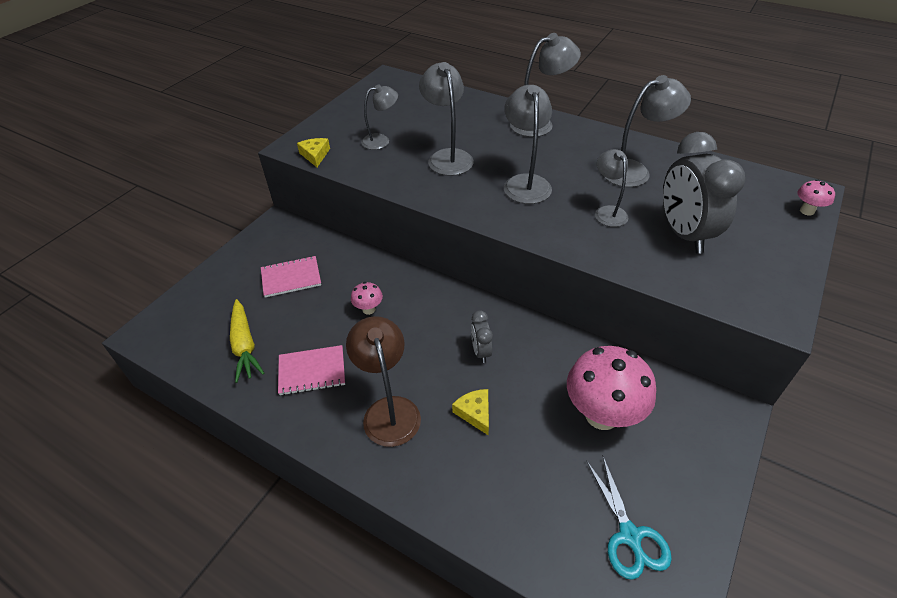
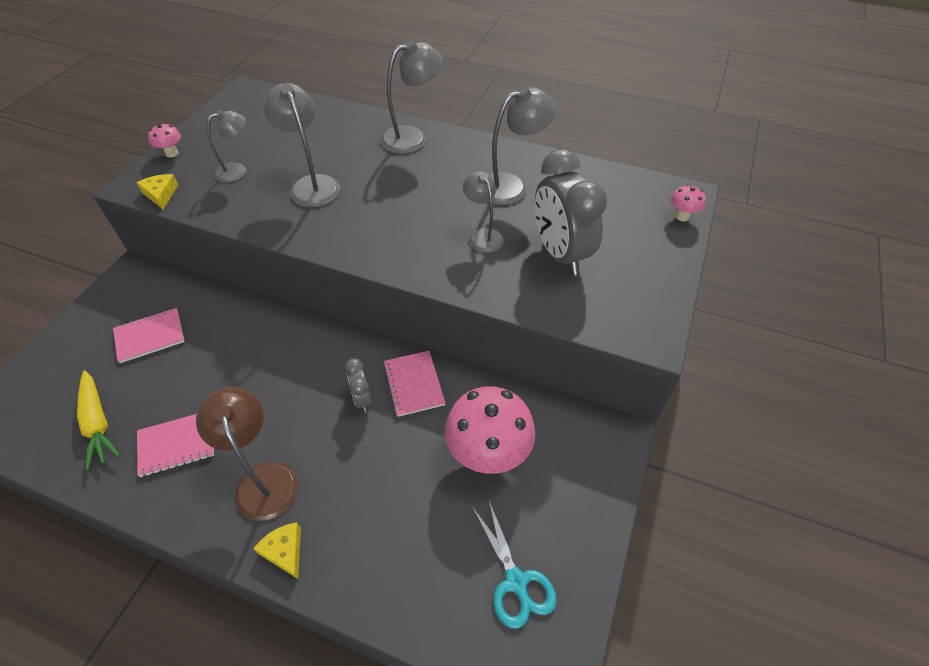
camera: 10 degrees left, 5 degrees up
pink mushroom [351,282,383,315] -> pink mushroom moved to [148,123,181,157]
yellow cheese [452,389,489,435] -> yellow cheese moved to [253,522,301,579]
grey lamp [504,85,552,204] -> none
none -> pink notebook [383,351,445,417]

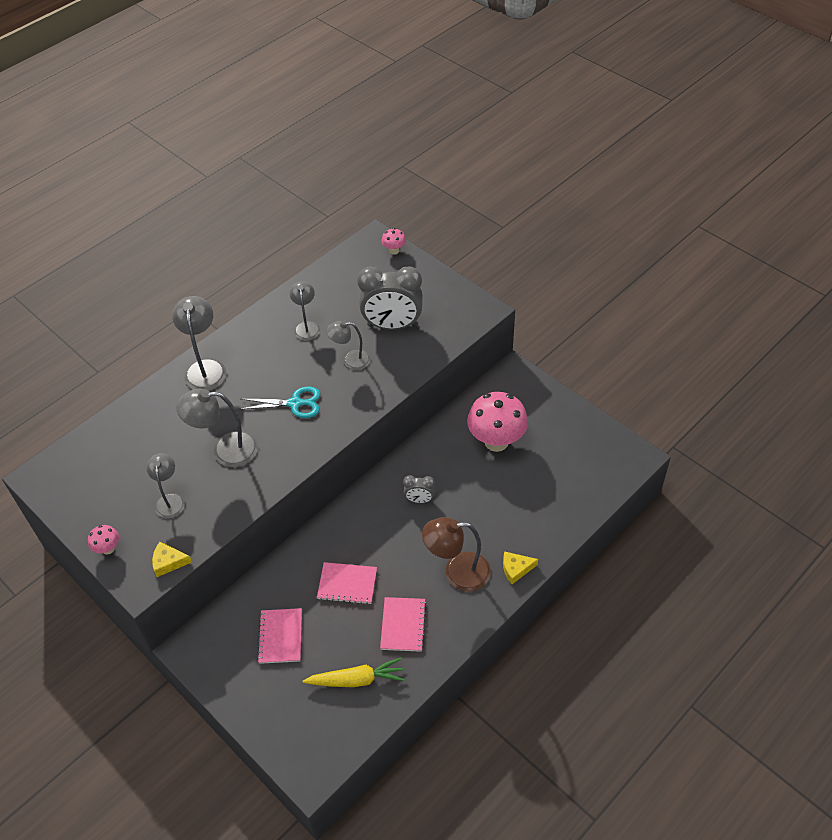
camera: 65 degrees left, 0 degrees up
pink notebook [383,351,445,417] -> pink notebook moved to [317,562,377,604]
turquoise scissors [473,501,557,629] -> turquoise scissors moved to [239,386,320,418]
grey lamp [489,85,556,205] -> grey lamp [290,281,320,341], size x0.64

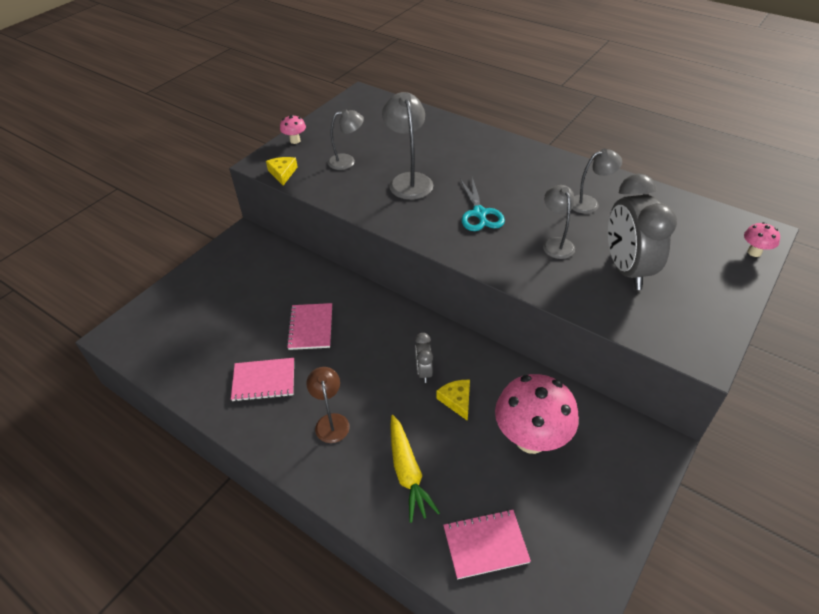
camera: 80 degrees right, 5 degrees down
grey lamp [172,296,226,391] -> none
pink notebook [257,608,302,664] -> pink notebook moved to [443,509,531,579]
yellow carrot [303,657,405,687] -> yellow carrot moved to [390,415,440,523]
brown lamp [422,517,491,592] -> brown lamp [306,367,350,443], size x0.64
yellow cheese [503,551,538,584] -> yellow cheese moved to [436,380,470,421]

